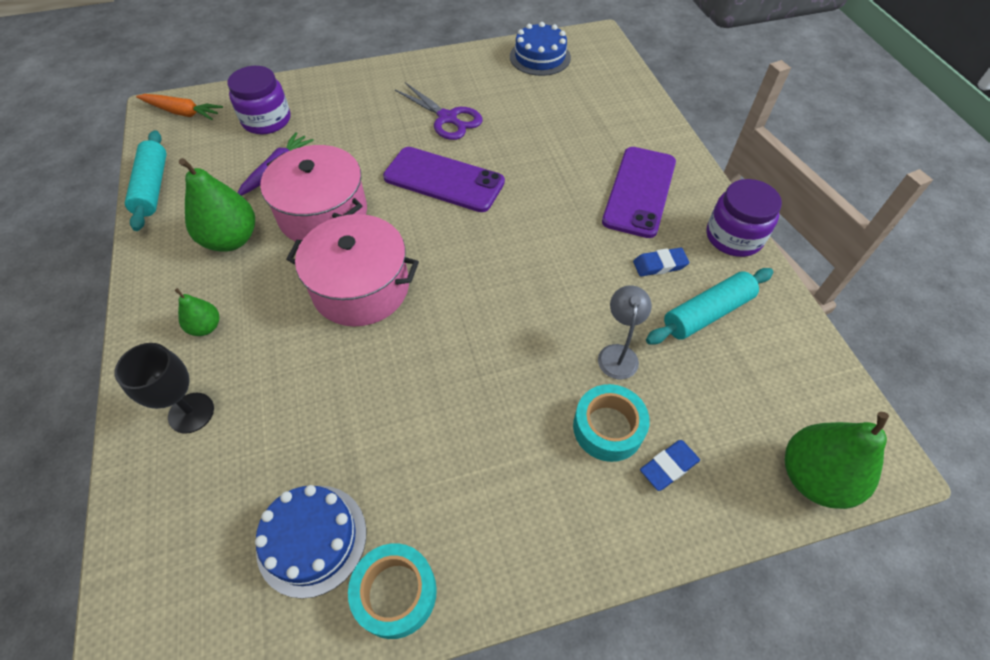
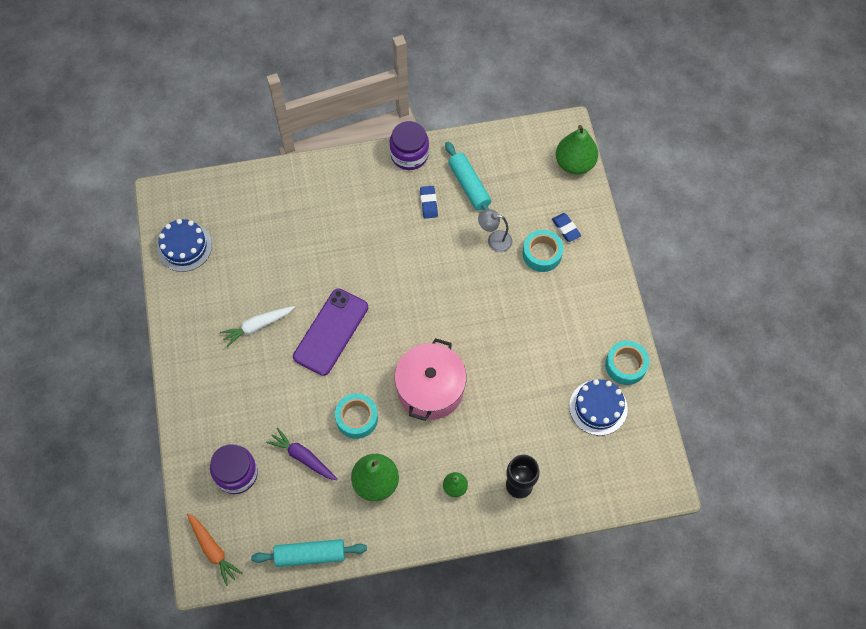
camera: 85 degrees left, 10 degrees up
orange carrot [136,94,223,120] -> orange carrot turned 120 degrees clockwise [187,513,243,586]
pink pot [260,145,367,242] -> turquoise tape [335,393,378,439]
purple scissors [395,82,483,140] -> white carrot [220,306,295,347]
purple phone [602,147,676,238] -> none

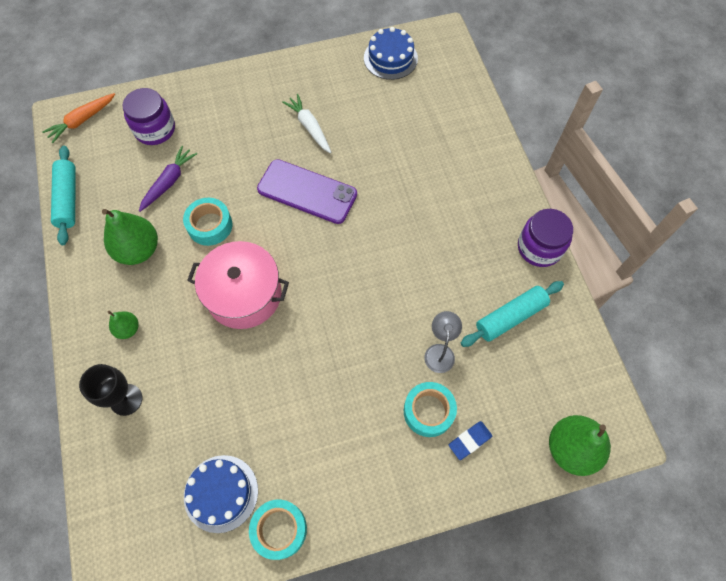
camera: 85 degrees right, 0 degrees up
blue eraser [420,186,438,219] -> none

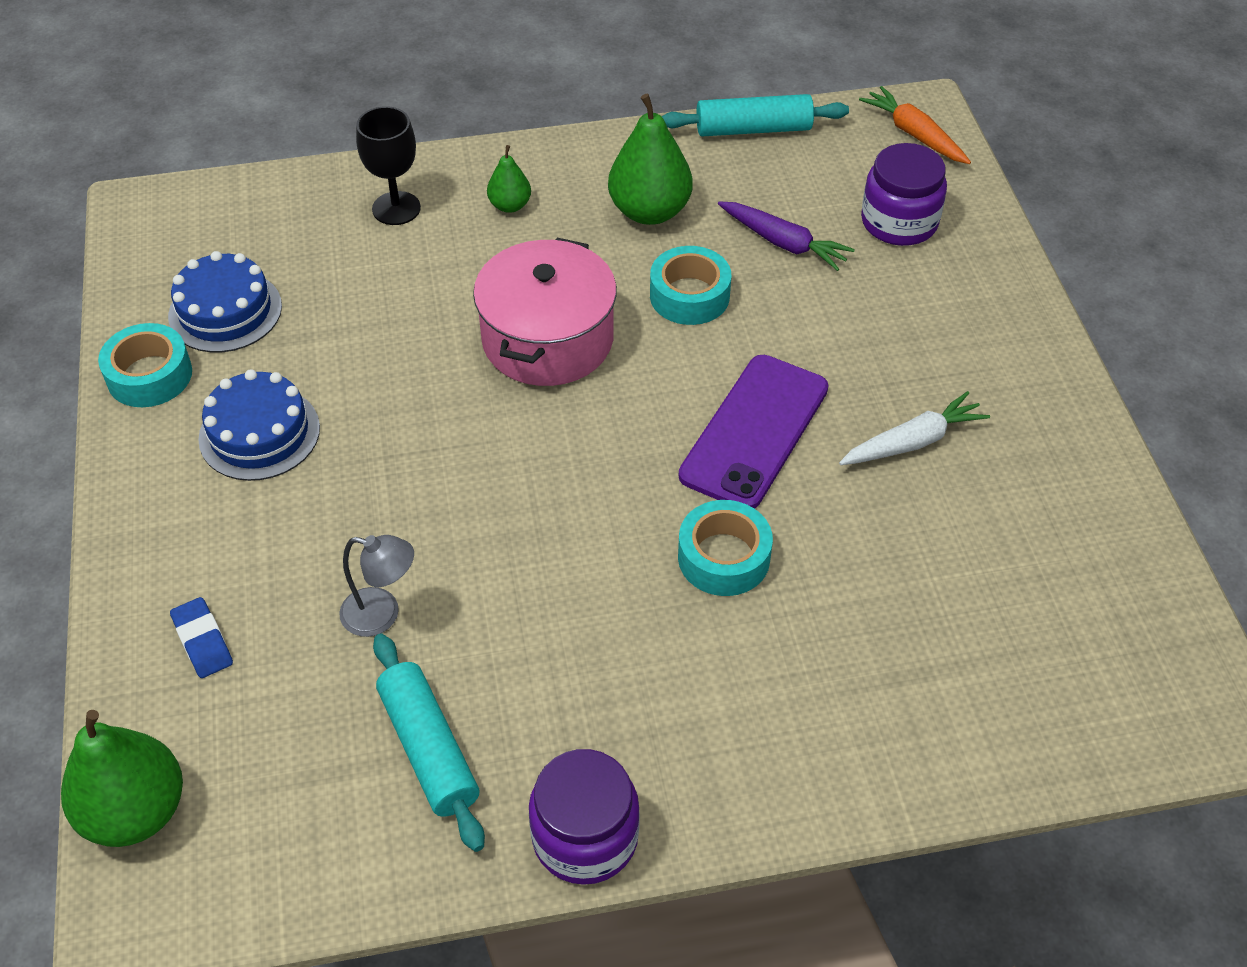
camera: 95 degrees right, 15 degrees down
blue cake [364,27,418,80] -> blue cake moved to [198,369,320,481]
turquoise tape [404,382,457,437] -> turquoise tape moved to [678,500,773,596]

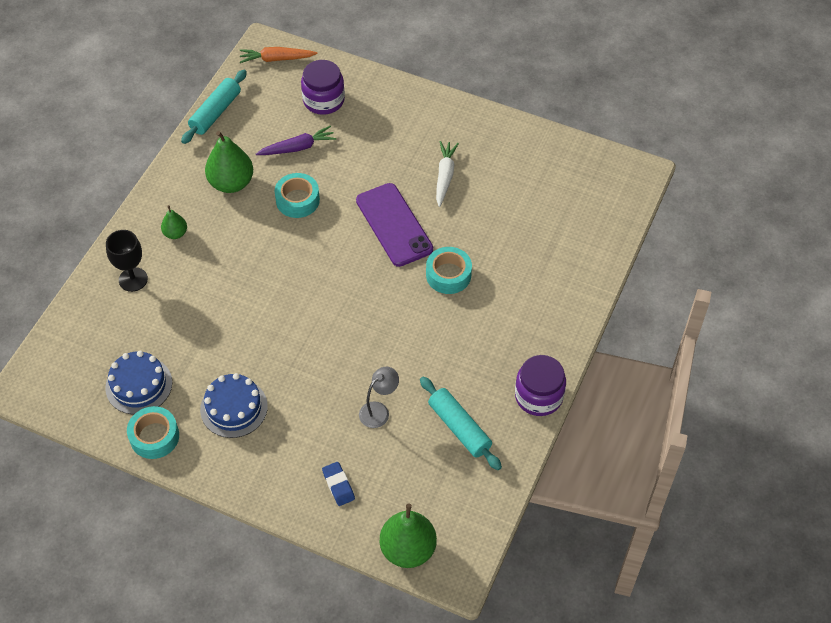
camera: 55 degrees left, 5 degrees up
blue eraser [170,597,233,678] -> blue eraser turned 60 degrees clockwise [322,462,355,506]
turquoise rolling pin [373,634,485,852] -> turquoise rolling pin turned 45 degrees clockwise [420,376,502,470]
pink pot [473,238,617,386] -> none

